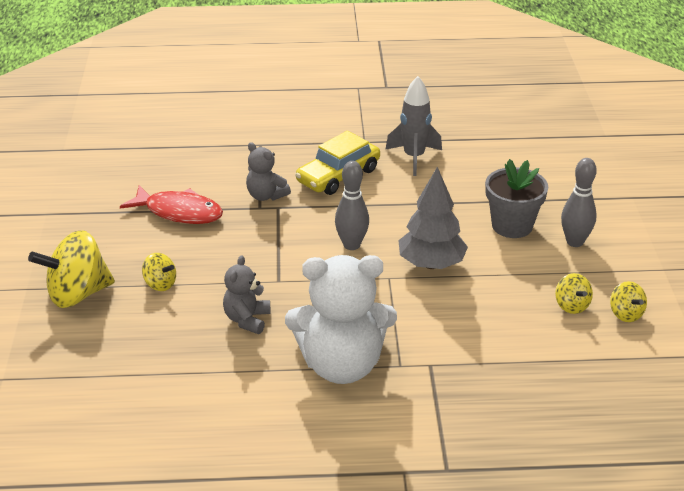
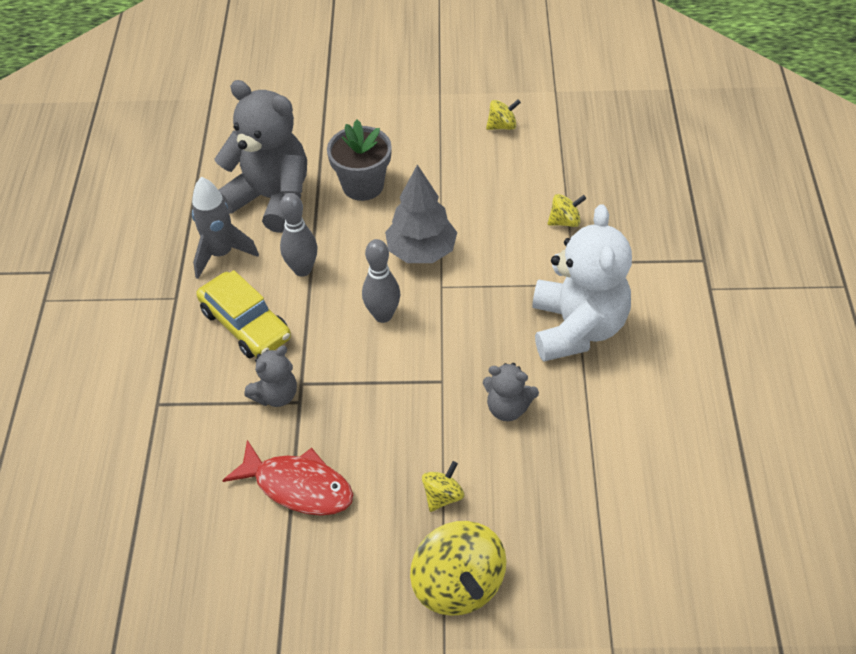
camera: 85 degrees left, 15 degrees up
red fish [120,185,223,224] -> red fish turned 90 degrees clockwise [222,440,354,516]
yellow spinning top [555,273,593,314] -> yellow spinning top moved to [548,194,586,227]
grey bowling pin [561,158,597,247] -> grey bowling pin moved to [280,193,318,277]
none -> grey teddy bear [214,80,307,233]

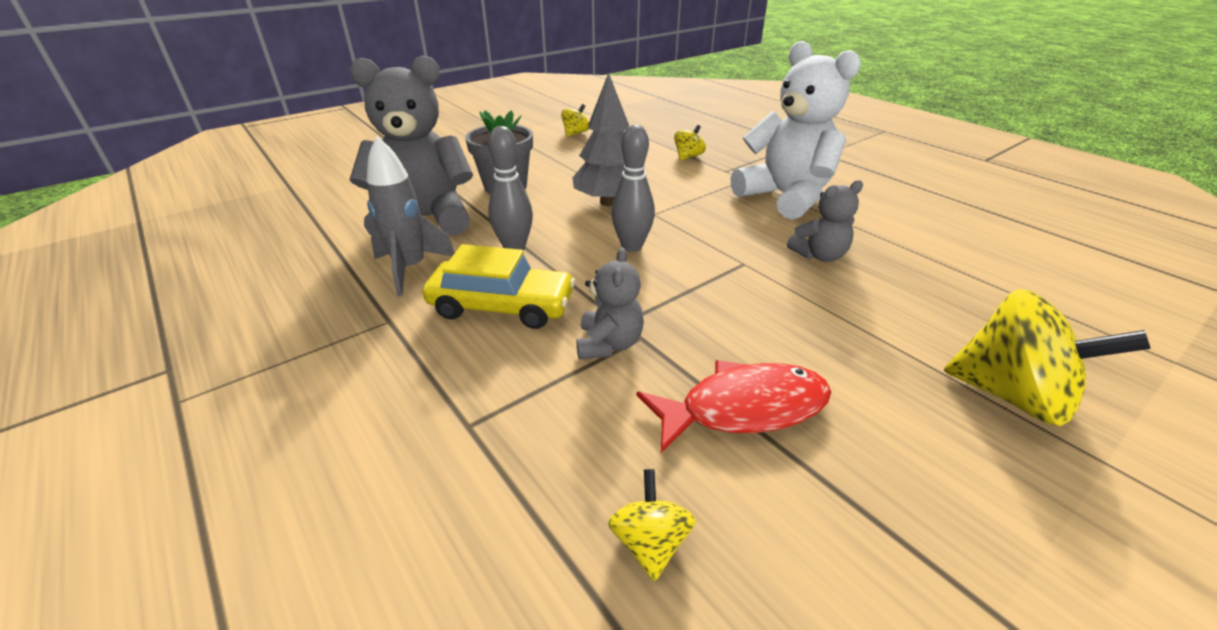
camera: 40 degrees left, 15 degrees down
yellow spinning top [422,461,464,512] -> yellow spinning top moved to [608,469,696,581]

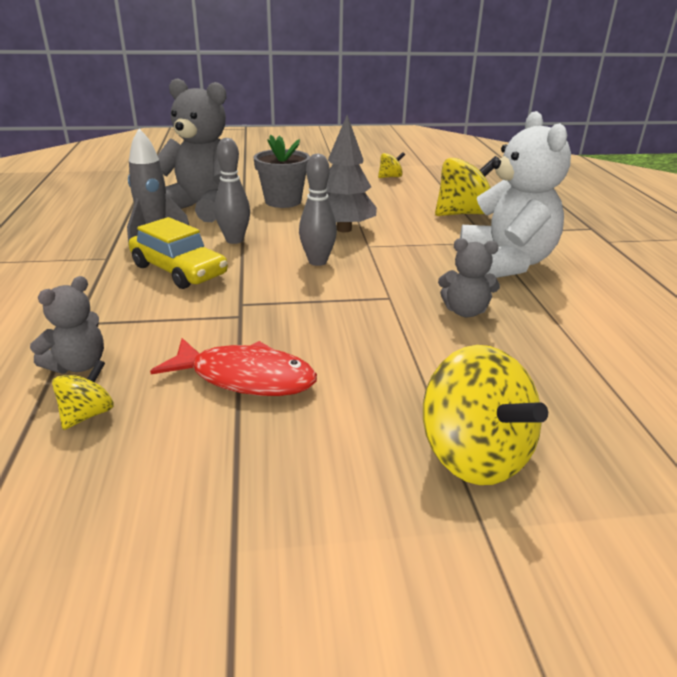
camera: 30 degrees right, 5 degrees down
grey teddy bear [576,247,644,359] -> grey teddy bear moved to [30,276,104,374]
yellow spinning top [674,125,706,161] -> yellow spinning top [435,156,499,216], size x1.99

